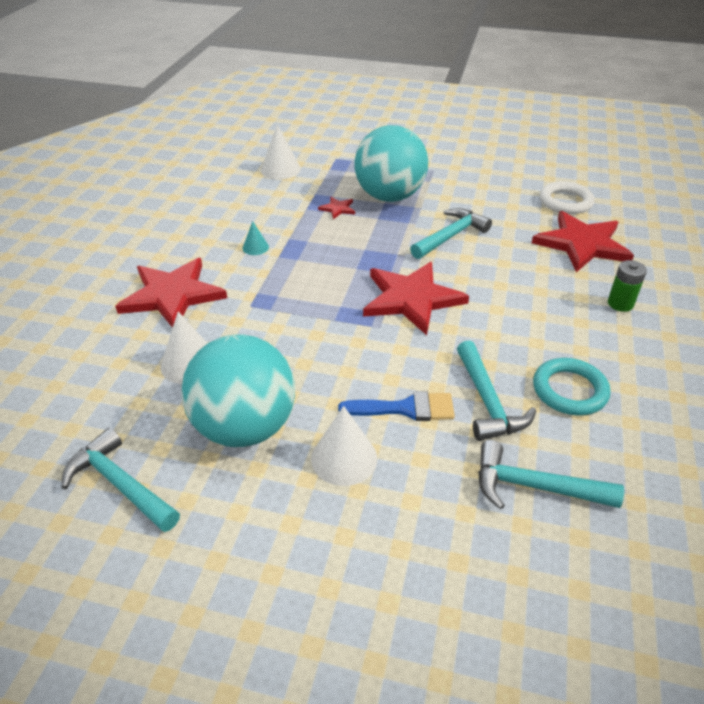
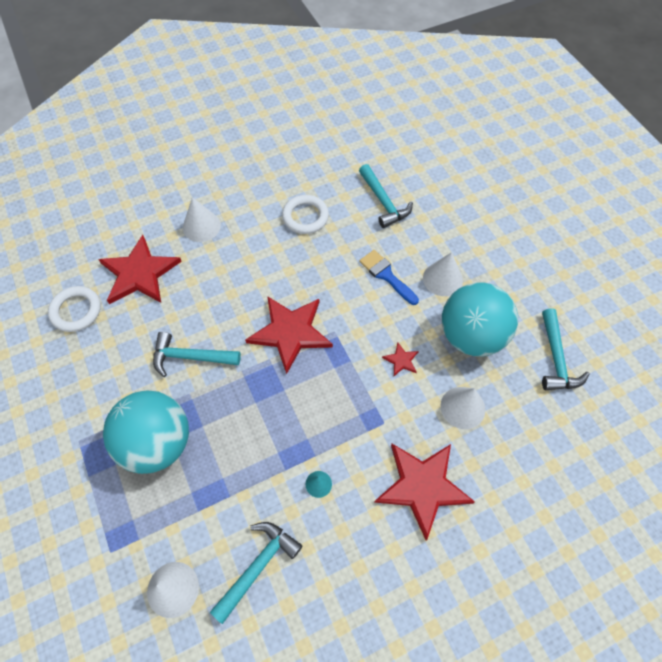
camera: 130 degrees left, 20 degrees up
red star [318,197,355,219] -> red star moved to [382,343,419,376]
turquoise hammer [457,340,536,441] -> turquoise hammer moved to [210,522,302,624]
turquoise ring [533,358,611,416] -> white ring [282,195,329,234]
green battery [608,260,647,312] -> white cone [183,197,221,242]

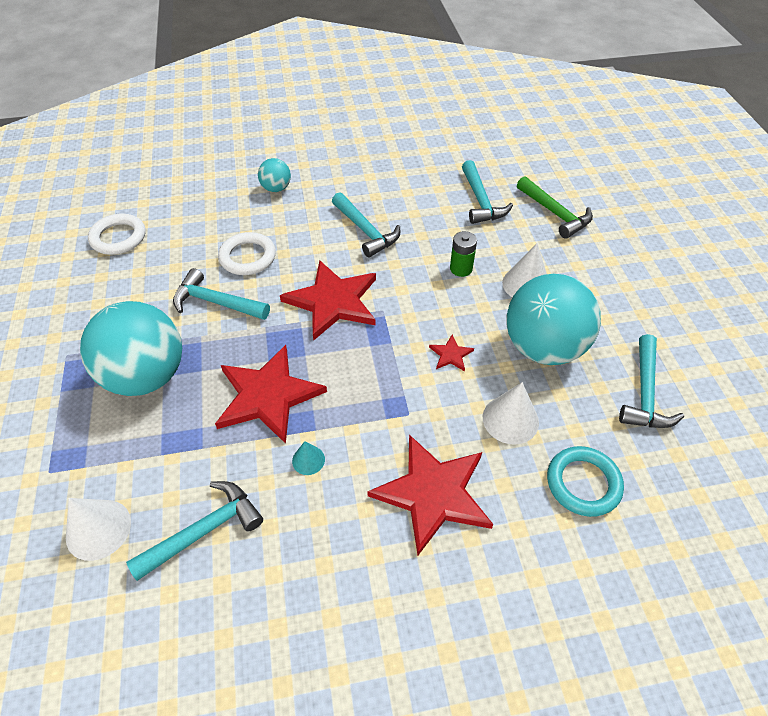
camera: 15 degrees right, 10 degrees down
red star [98,235,182,304] -> red star moved to [215,345,327,444]
white cone [183,197,221,242] -> turquoise ball [258,158,291,192]
white ring [282,195,329,234] -> white ring moved to [218,232,276,275]
blue brush [359,250,419,305] -> green battery [450,231,477,277]
none -> turquoise hammer [332,192,400,257]
none -> green hammer [517,176,593,239]
none -> turquoise ring [547,446,624,517]

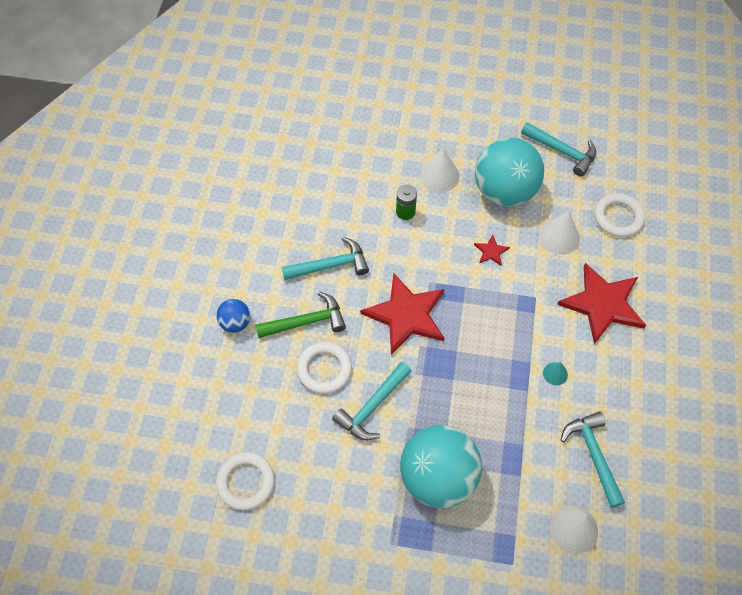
camera: 70 degrees left, 10 degrees up
red star [215,345,327,444] -> none
turquoise ball [258,158,291,192] -> blue ball [216,299,250,333]
turquoise hammer [462,160,513,224] -> none
green hammer [517,176,593,239] -> green hammer moved to [255,292,346,338]
turquoise ring [547,446,624,517] -> white ring [595,193,645,237]

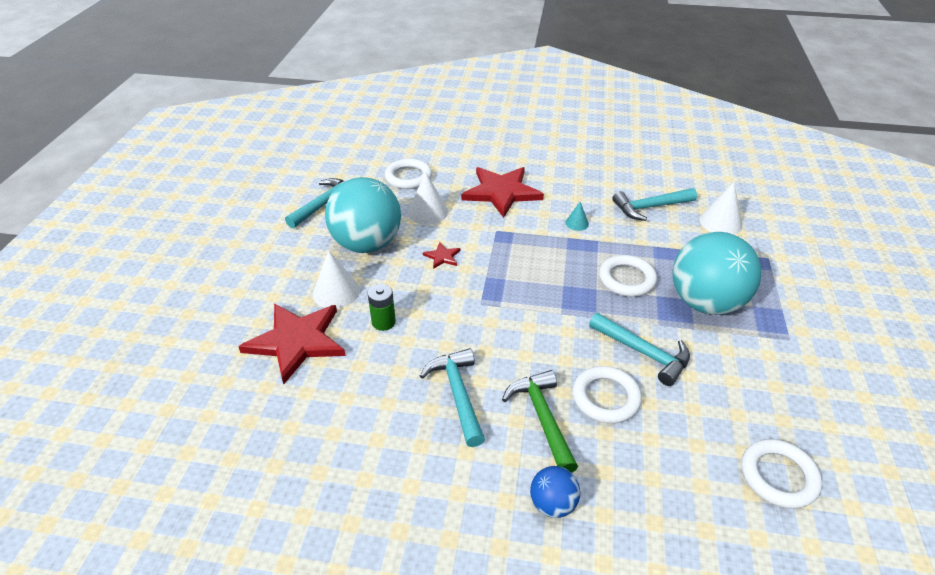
camera: 90 degrees left, 20 degrees down
red star [360,273,445,355] -> red star moved to [238,303,346,384]
none -> white ring [599,255,657,297]

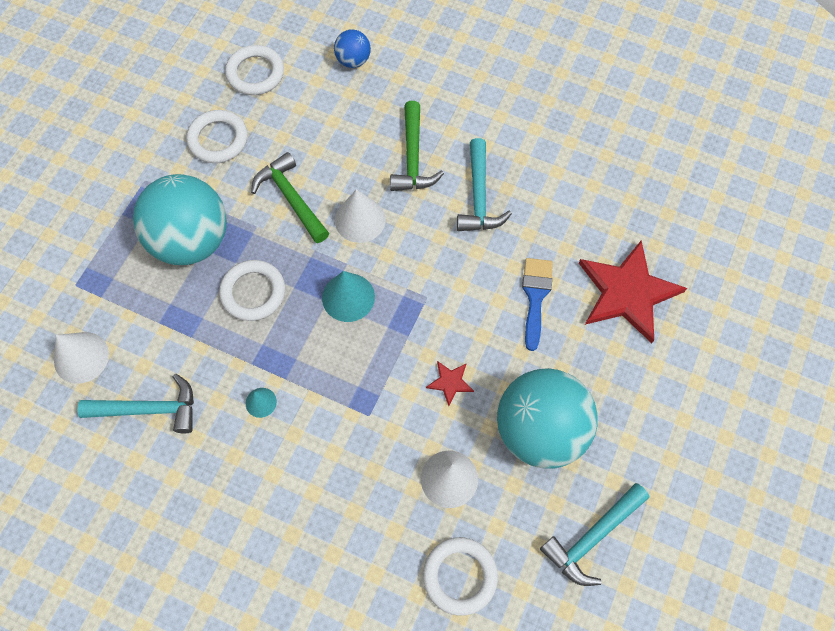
camera: 165 degrees left, 25 degrees up
white cone [313,250,360,309] -> white cone moved to [335,189,386,243]
green battery [368,284,396,331] -> blue brush [522,258,553,351]
red star [461,167,544,218] -> none
blue ball [530,466,580,518] -> blue ball moved to [334,30,371,68]
white ring [572,366,642,424] -> white ring moved to [186,110,248,163]
turquoise hammer [589,313,690,386] -> green hammer [251,152,329,243]
none -> turquoise cone [322,271,375,322]

